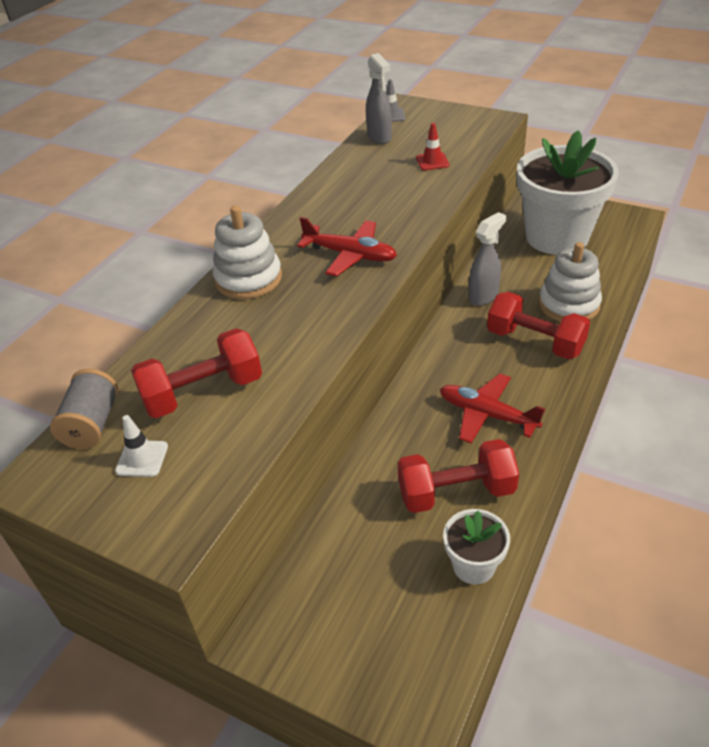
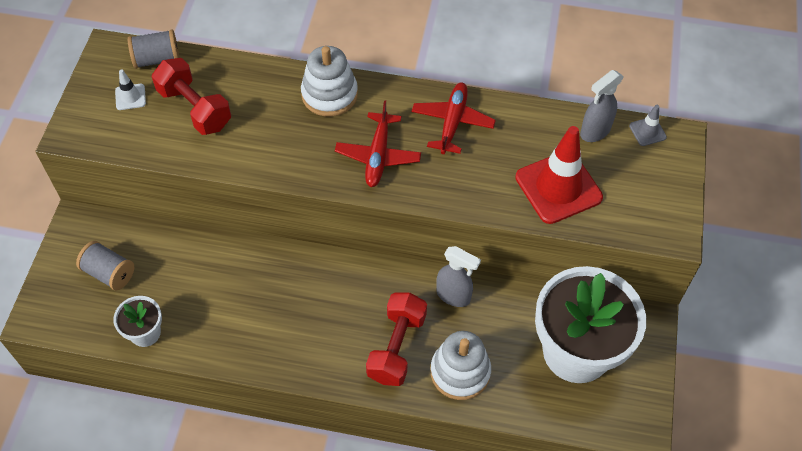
camera: 70 degrees right, 15 degrees up
red dumbbell [398,439,519,513] -> none
red traffic cone [416,123,449,170] -> red traffic cone [515,126,603,224], size x2.24
red plane [440,374,545,443] -> red plane moved to [412,82,496,154]
none -> grey spool [76,241,134,290]

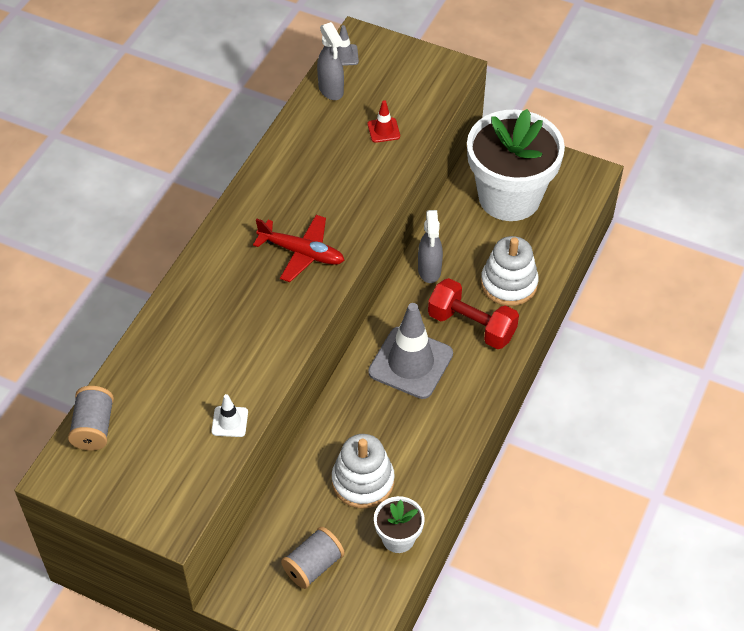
camera: 75 degrees left, 5 degrees down
white traffic cone [115,69,146,110] -> white traffic cone moved to [211,394,248,437]
red dumbbell [152,58,231,135] -> none
white stacking toy [301,46,358,117] -> white stacking toy moved to [332,434,395,508]
red plane [412,82,496,154] -> none
grey spray bottle [436,246,481,307] -> grey spray bottle turned 135 degrees clockwise [418,210,443,283]
red traffic cone [515,126,603,224] -> red traffic cone [368,100,400,143], size x0.45
none -> grey traffic cone [368,303,453,399]

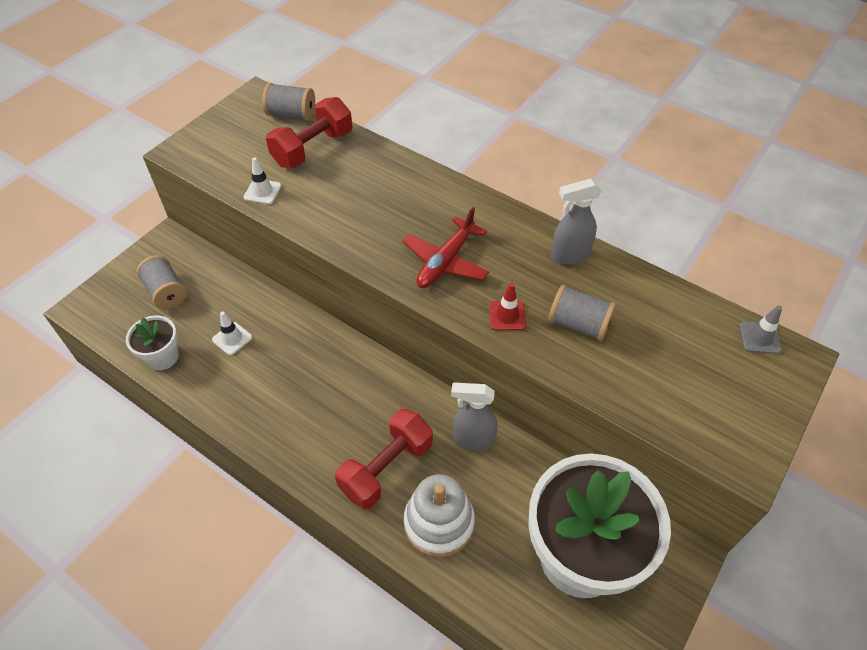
camera: 100 degrees right, 0 degrees up
grey spray bottle [317,22,344,100] -> grey spray bottle moved to [551,179,602,265]
white stacking toy [332,434,395,508] -> white traffic cone [212,312,252,355]
red traffic cone [368,100,400,143] -> red traffic cone moved to [489,283,526,330]
grey traffic cone [368,303,453,399] -> none
none -> red dumbbell [266,97,353,168]
none -> grey spool [548,285,616,341]

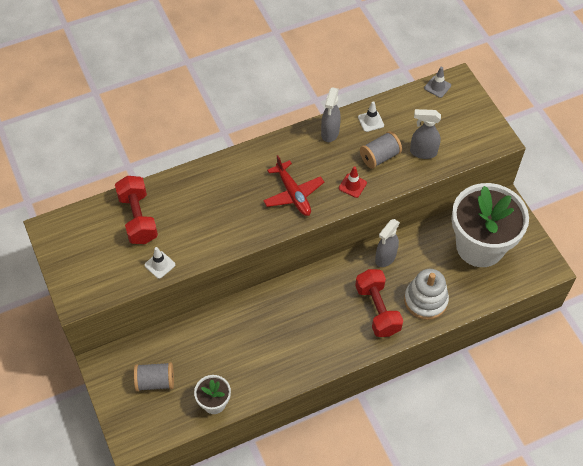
camera: 60 degrees left, 5 degrees up
white traffic cone [212,312,252,355] -> white traffic cone moved to [358,101,384,132]
grey spool [262,83,315,121] -> none
none -> grey spray bottle [410,109,441,159]

